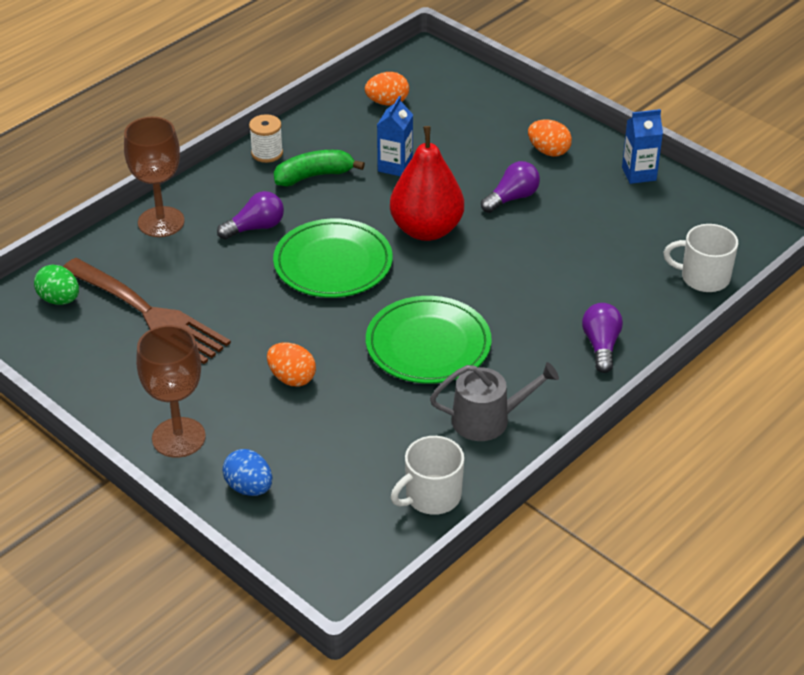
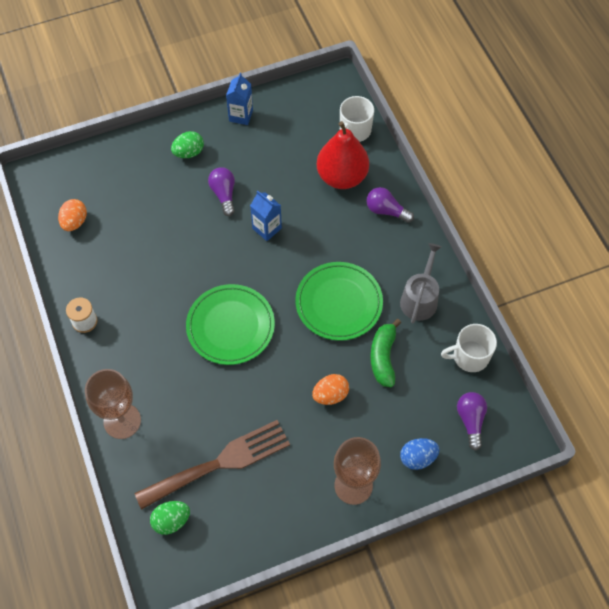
camera: 65 degrees left, 20 degrees up
purple light bulb [217,191,284,240] -> purple light bulb moved to [457,392,487,451]
green banana [274,150,365,187] -> green banana moved to [370,319,401,387]
blue carton [377,96,413,176] -> blue carton moved to [250,191,282,241]
red pear [390,126,464,241] -> red pear moved to [317,121,369,189]
white mug [391,436,464,515] -> white mug turned 90 degrees clockwise [441,324,497,372]
orange egg [528,119,572,157] -> green egg [171,131,204,158]

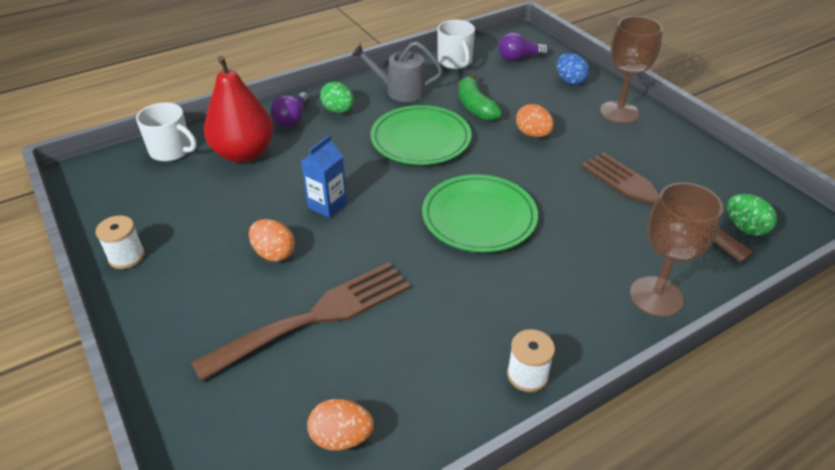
camera: 100 degrees left, 20 degrees down
green egg [171,131,204,158] -> green egg moved to [320,81,354,113]
purple light bulb [208,167,235,216] -> orange egg [249,219,295,262]
blue carton [226,73,253,125] -> white spool [95,215,145,269]
green banana [370,319,401,387] -> green banana turned 75 degrees clockwise [459,74,502,121]
none -> brown fork [191,262,410,381]

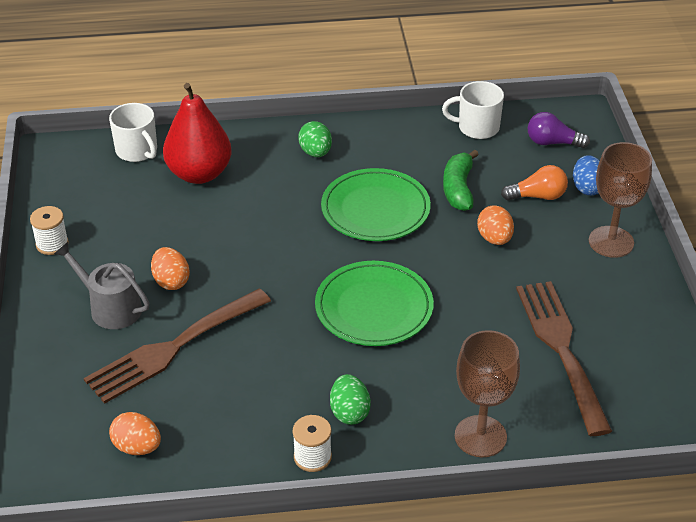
camera: 25 degrees right, 0 degrees up
brown fork [191,262,410,381] -> brown fork turned 150 degrees clockwise [84,289,271,404]
purple light bulb [270,92,310,127] -> none
blue carton [301,135,347,218] -> none
grey watering can [352,42,442,102] -> grey watering can moved to [54,242,149,329]
white mug [437,20,475,69] -> white mug turned 90 degrees clockwise [442,81,504,139]
green egg [727,194,777,236] -> green egg moved to [330,374,371,425]
none -> orange light bulb [501,165,568,201]

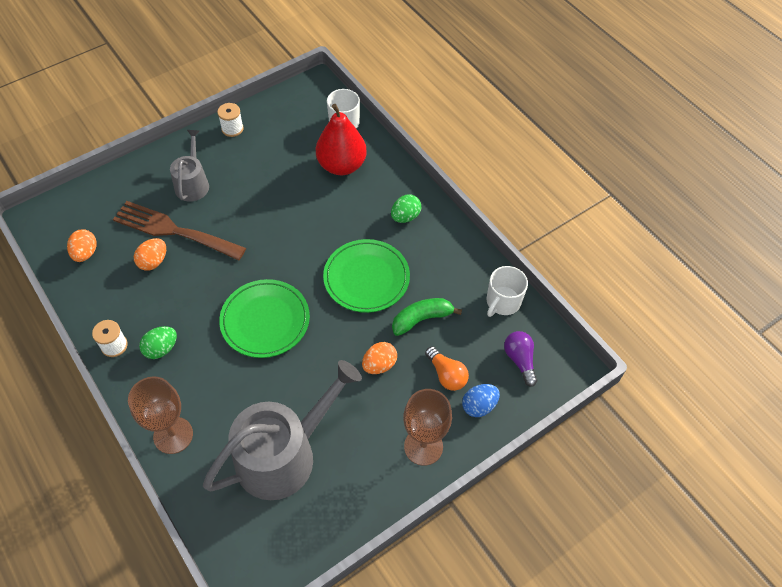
camera: 60 degrees right, 15 degrees up
orange egg [151,247,190,290] -> orange egg moved to [134,238,166,271]
white mug [442,81,504,139] -> white mug turned 120 degrees counterclockwise [487,266,528,317]
brown fork [516,281,612,436] -> grey watering can [203,360,362,500]

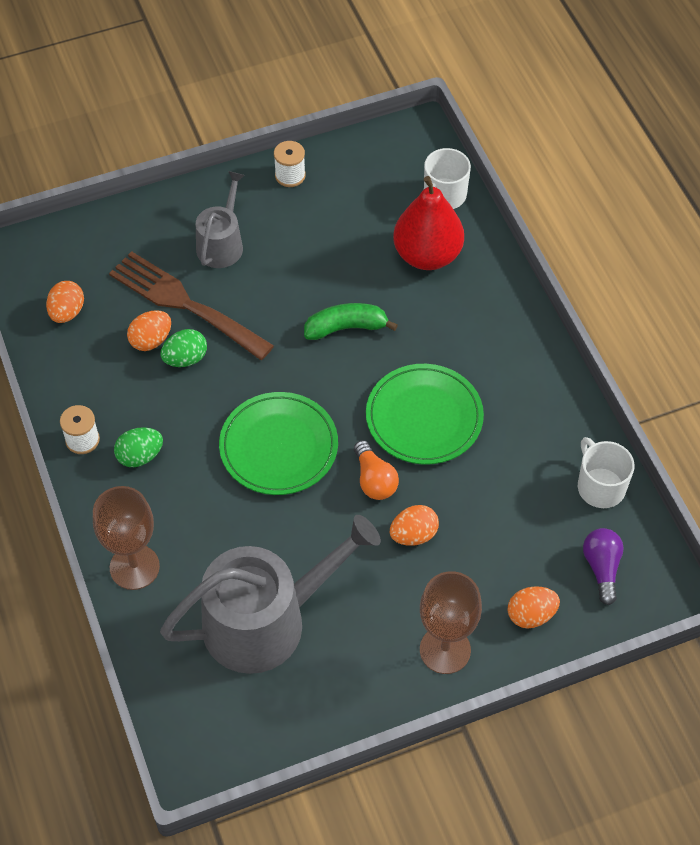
camera: 15 degrees right, 0 degrees up
green egg [391,195,421,223] -> green egg moved to [160,329,207,367]
green banana [392,298,462,336] -> green banana moved to [304,303,398,340]
orange light bulb [425,346,469,391] -> orange light bulb moved to [354,440,399,500]
blue egg [462,384,500,417] -> orange egg [507,587,560,629]
white mug [487,266,528,317] -> white mug turned 105 degrees clockwise [578,437,635,508]

